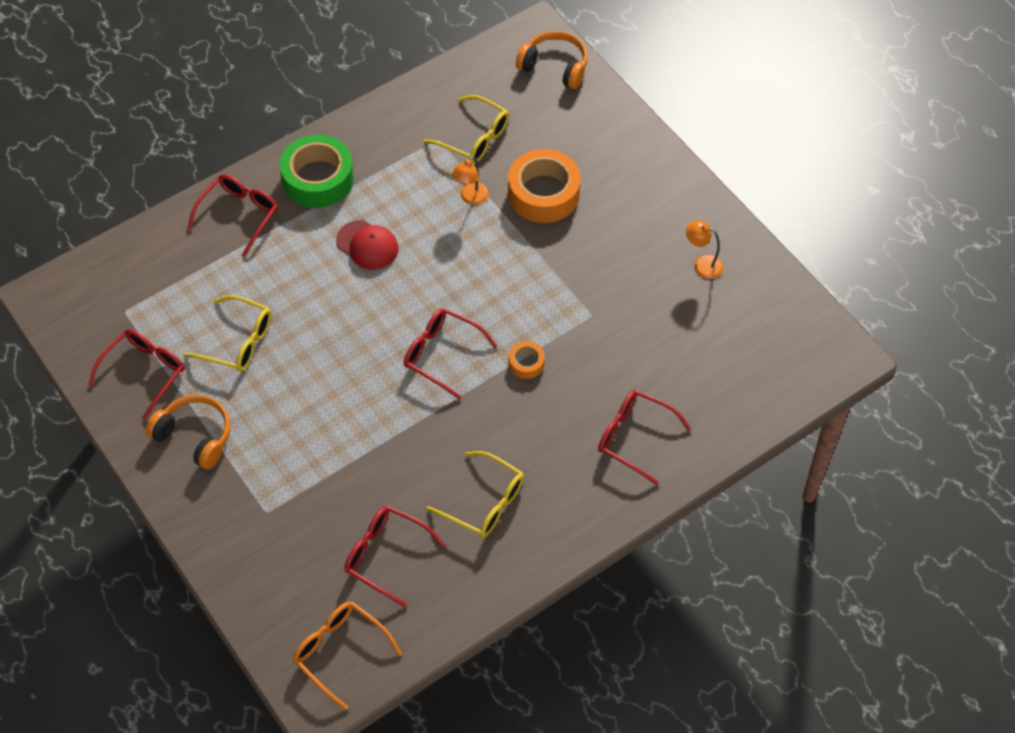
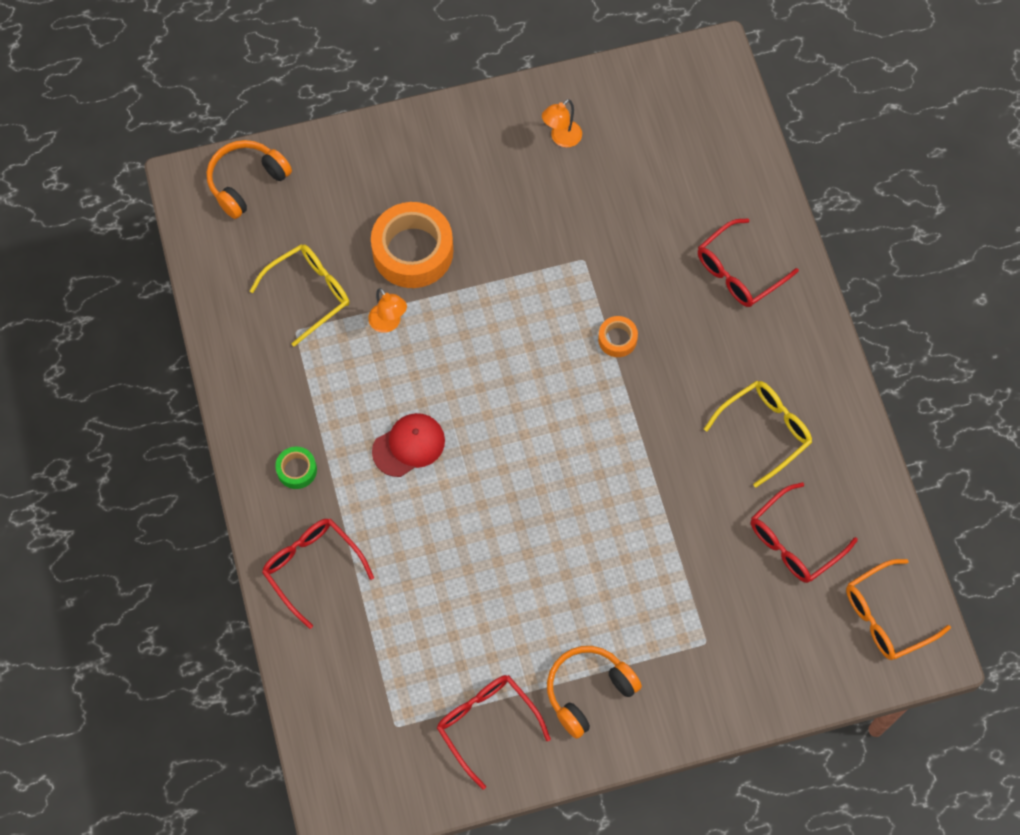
camera: 70 degrees left, 10 degrees up
yellow glasses [183,295,271,372] -> none
green tape [280,135,354,208] -> green tape [275,447,317,489], size x0.47
red glasses [404,308,498,399] -> none

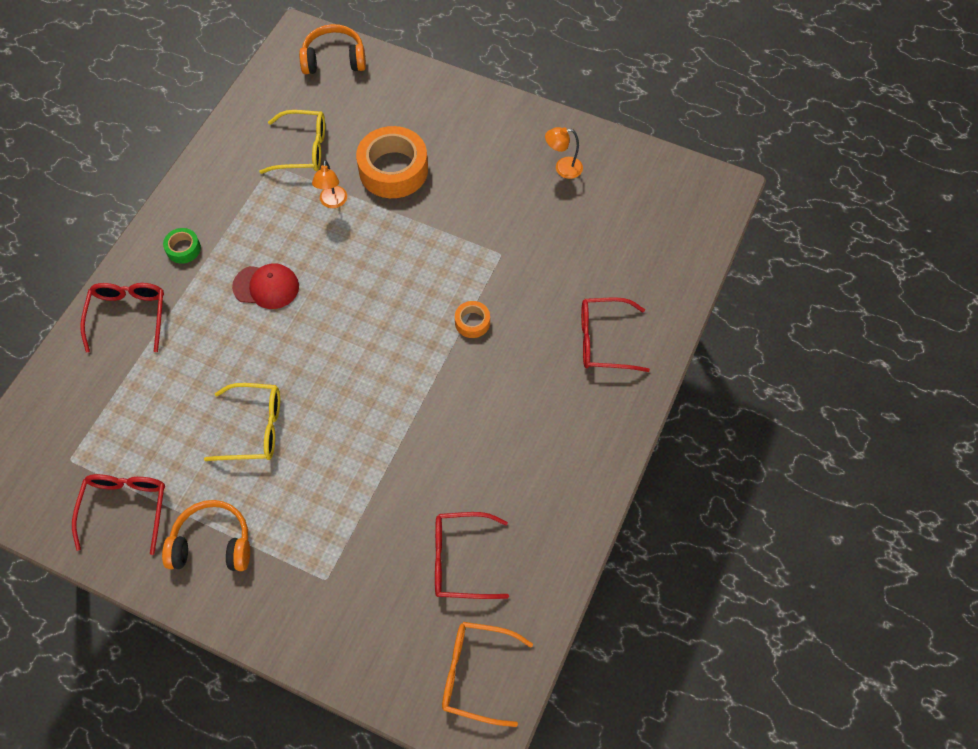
camera: 40 degrees right, 5 degrees down
yellow glasses [704,381,812,487] -> yellow glasses moved to [204,383,280,461]

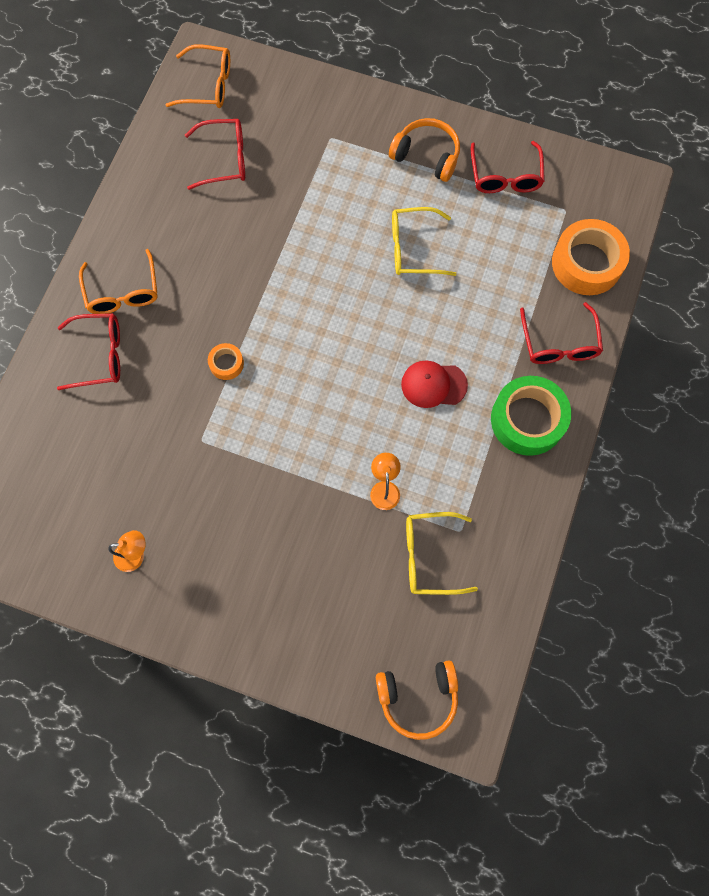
camera: 175 degrees right, 10 degrees up
orange headphones [162,500,250,571] -> orange headphones turned 150 degrees counterclockwise [389,118,460,182]
green tape [163,228,201,264] -> green tape [491,376,571,456], size x2.12
orange tape [356,126,428,198] -> orange tape moved to [552,219,630,295]
none -> orange glasses [79,249,158,314]

